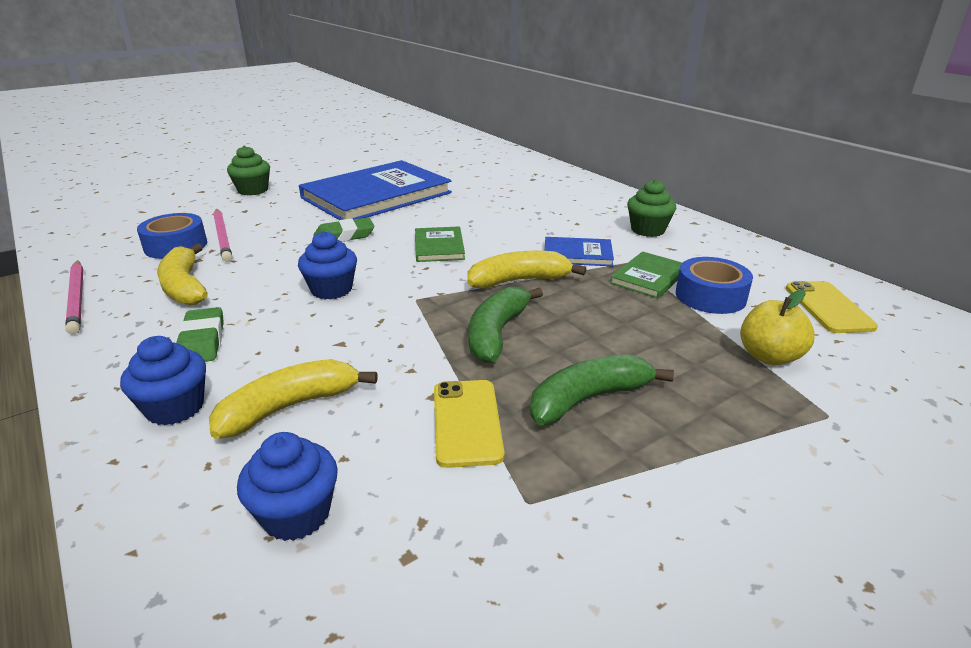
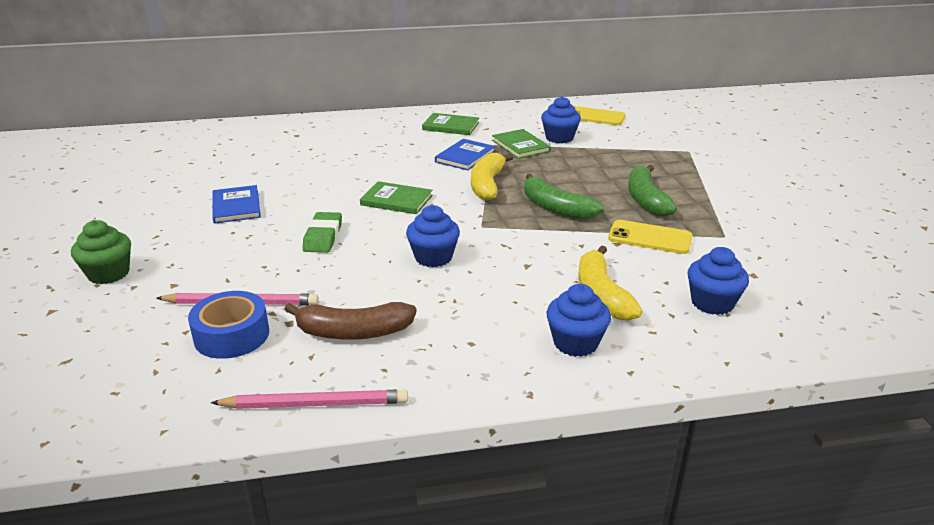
camera: 65 degrees left, 0 degrees up
yellow banana [157,243,208,305] -> brown banana [284,302,417,340]
green eraser [176,307,224,362] -> none
blue book [299,160,452,220] -> blue book [212,185,261,224], size x0.44
green cupcake [627,179,676,237] -> green book [422,113,479,135]
blue tape [676,257,753,314] -> blue cupcake [541,96,581,143]
yellow apple [740,289,815,365] -> none

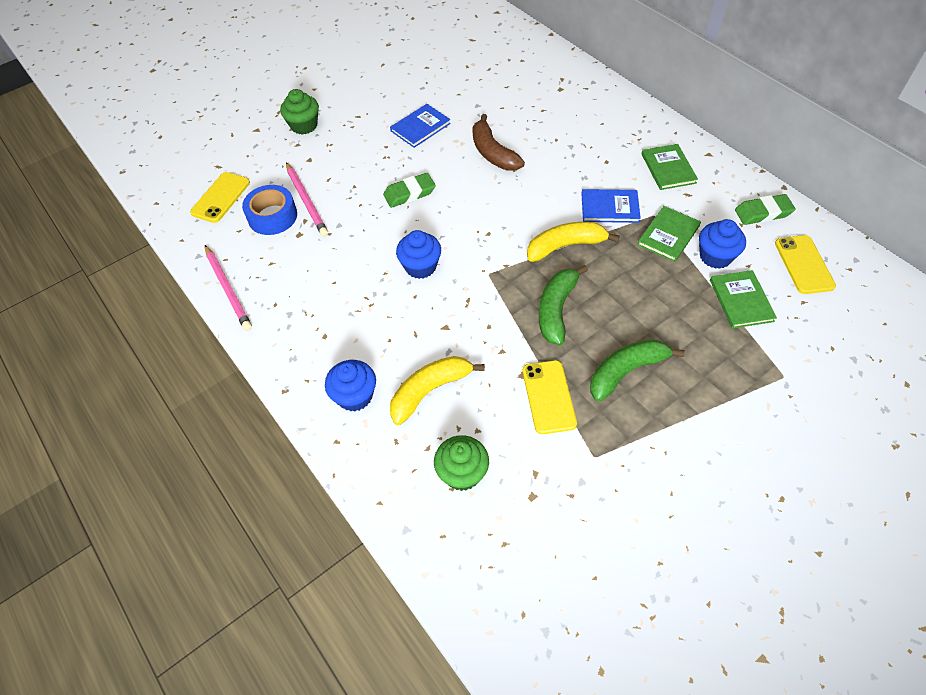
camera: 65 degrees right, 25 degrees up
brown banana [284,302,417,340] -> brown banana moved to [472,114,525,170]
green book [360,181,433,214] -> green book moved to [710,270,777,328]
blue cupcake [688,247,749,315] -> green cupcake [434,435,489,491]
none -> yellow phone [190,172,250,223]
none -> green eraser [735,194,796,225]

